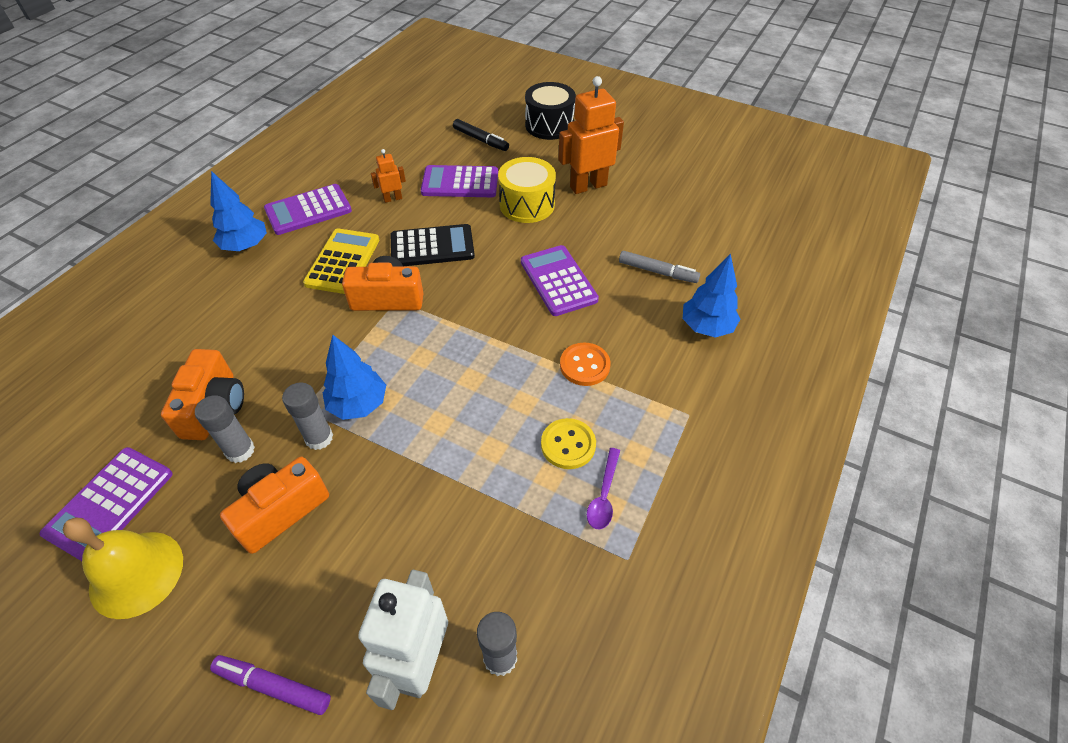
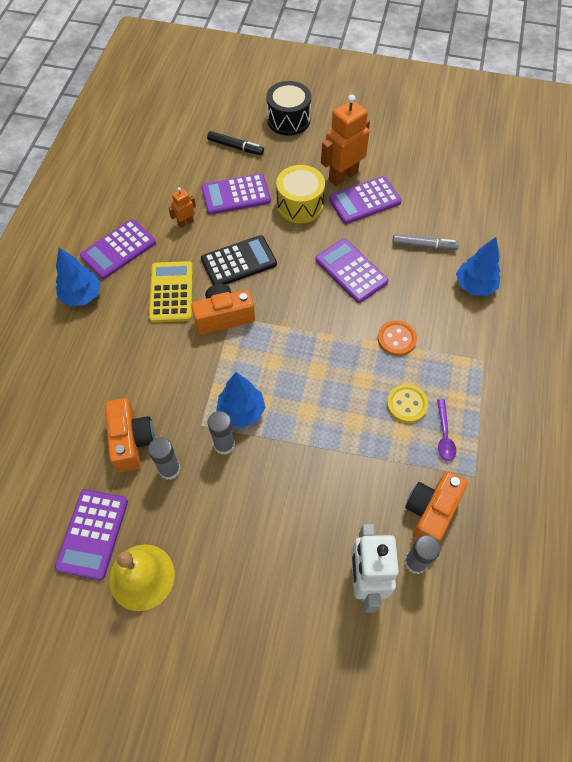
camera: 15 degrees left, 10 degrees up
purple marker [210,655,331,715] -> none
orange camera [220,457,329,554] -> orange camera moved to [405,471,468,542]
none -> purple calculator [329,176,401,224]

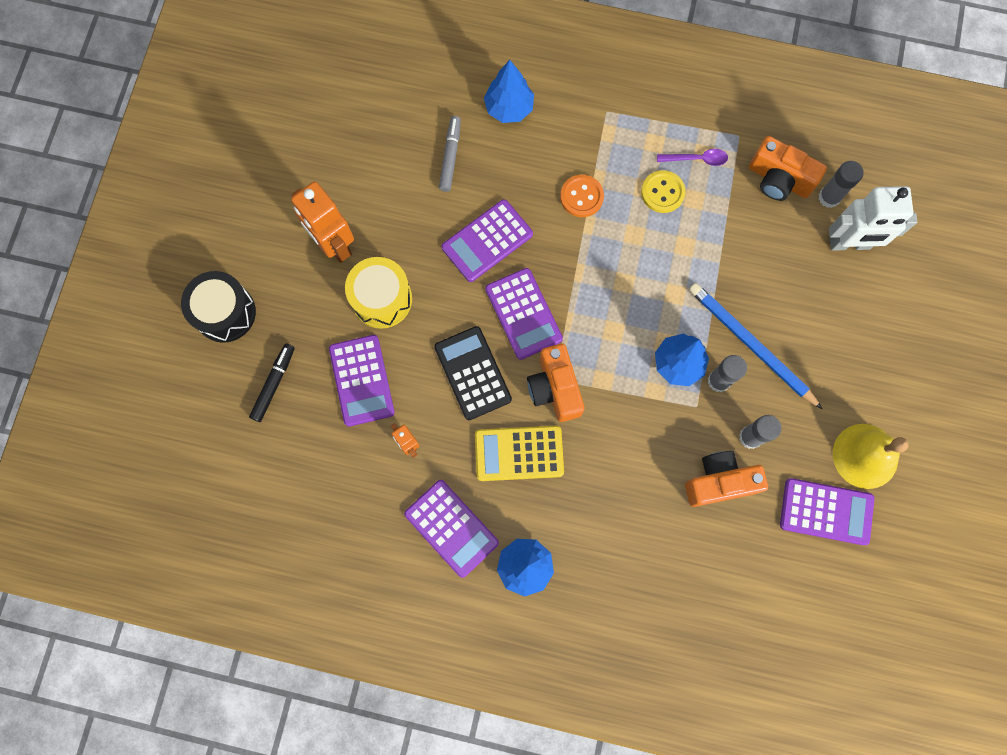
camera: 90 degrees left, 15 degrees up
purple calculator [329,176,401,224] -> purple calculator moved to [485,268,563,360]
none -> blue pencil [689,283,822,409]

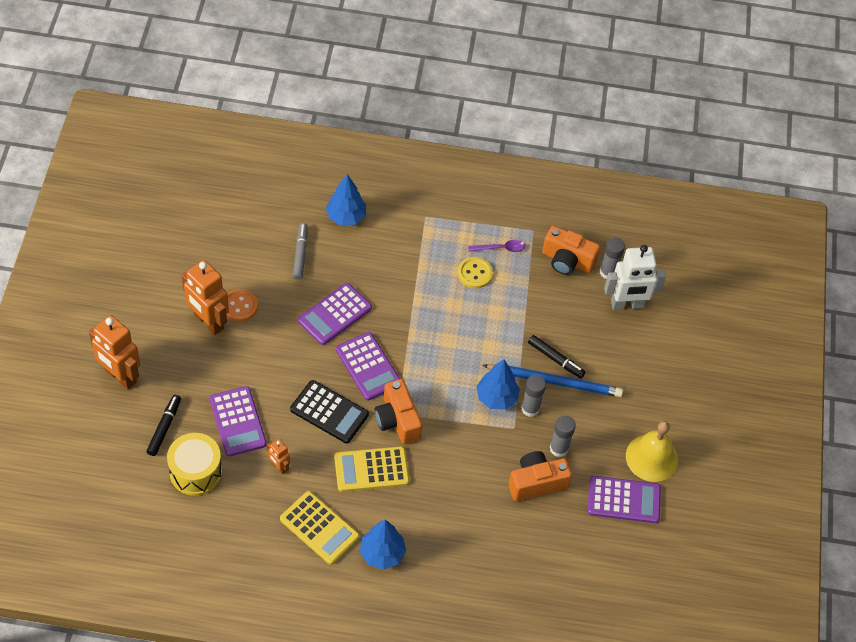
camera: 10 degrees left, 20 degrees down
black drum [181,271,256,343] -> orange robot [89,315,140,389]
yellow drum [345,257,412,329] -> yellow drum moved to [167,433,222,496]
purple calculator [404,480,499,578] -> yellow calculator [280,491,360,565]
black calculator [434,326,512,420] -> black calculator turned 150 degrees clockwise [290,380,369,443]
orange button [560,175,604,217] -> orange button moved to [226,289,258,322]
blue pencil [689,283,822,409] -> blue pencil turned 150 degrees clockwise [482,364,623,397]
none -> black marker [528,335,586,378]

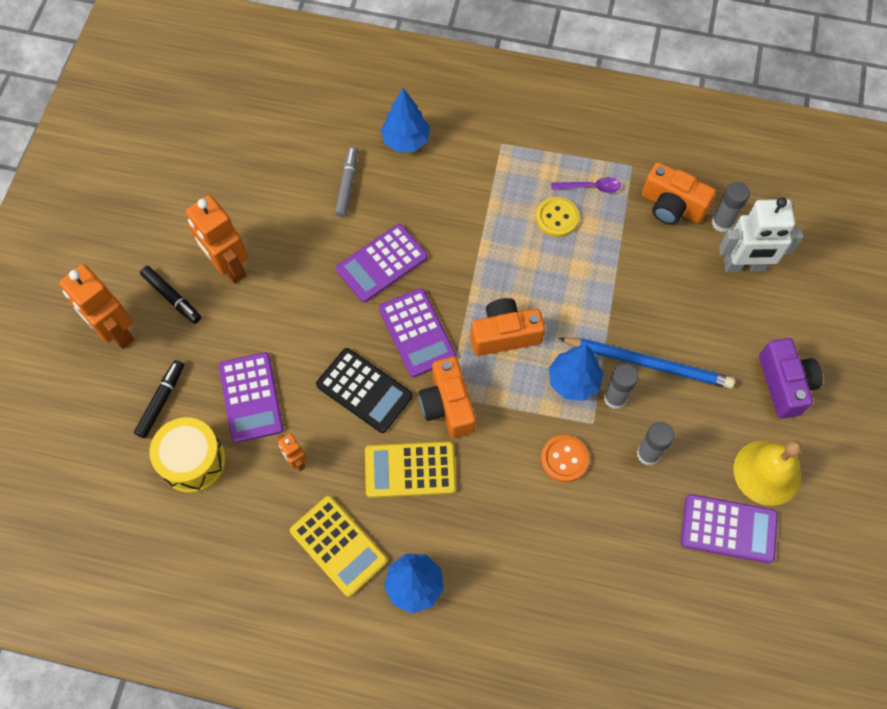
camera: 10 degrees right, 10 degrees up
orange button [226,289,258,322] -> orange button moved to [541,435,589,482]
orange camera [508,451,572,501] -> orange camera moved to [470,298,545,356]
black marker [528,335,586,378] -> black marker moved to [140,266,201,324]
none -> purple camera [759,338,823,419]

